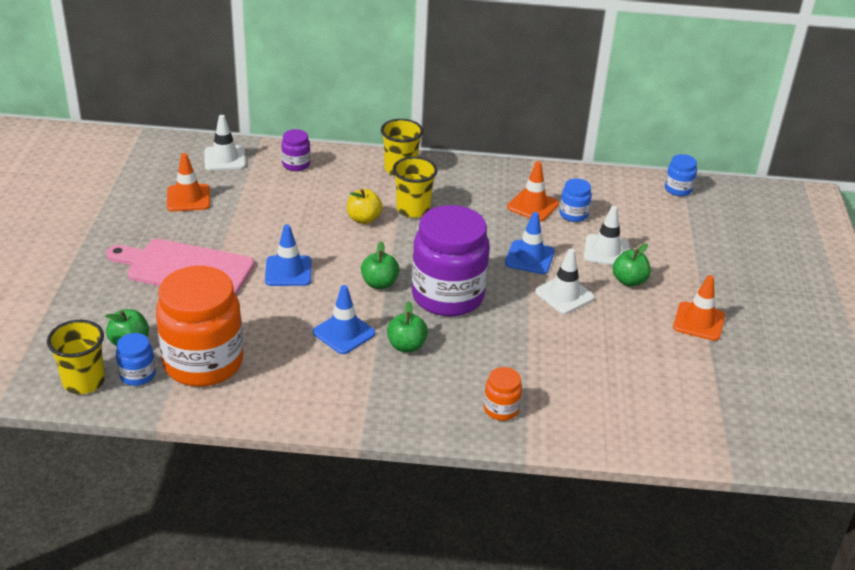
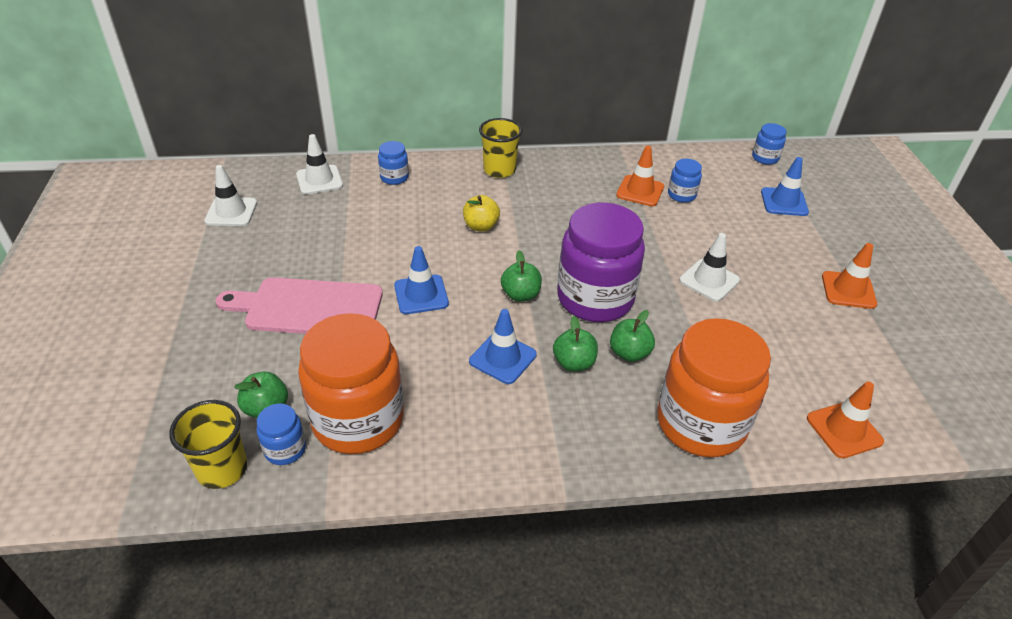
camera: 10 degrees left, 5 degrees up
orange traffic cone [167,153,210,211] -> orange traffic cone moved to [807,381,884,458]
purple jar [281,129,310,171] -> blue jar [378,141,409,185]
yellow cup [393,157,437,218] -> none
orange jar [484,367,522,421] -> orange jar [657,318,771,457], size x2.28
blue traffic cone [505,212,555,274] -> blue traffic cone moved to [761,157,809,216]
white traffic cone [584,206,629,265] -> white traffic cone moved to [204,165,257,226]
green apple [613,244,651,287] -> green apple moved to [610,310,655,362]

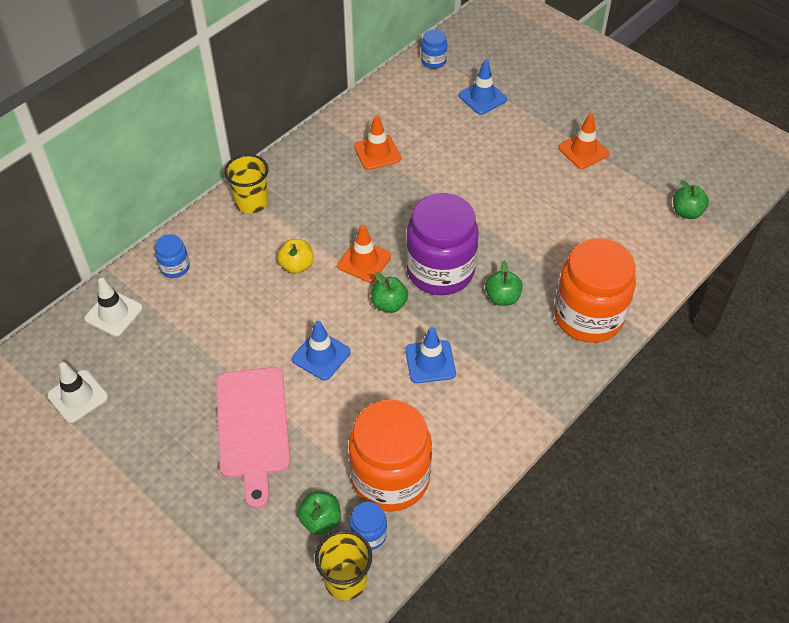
camera: 40 degrees left, 10 degrees up
pink cutting board [216,277,383,334] -> pink cutting board turned 60 degrees counterclockwise [216,367,290,509]
green apple [553,316,598,372] -> green apple moved to [673,180,709,219]
blue jar [668,159,702,203] -> none
white traffic cone [679,233,740,302] -> none
orange traffic cone [807,381,884,458] -> orange traffic cone moved to [337,225,391,283]

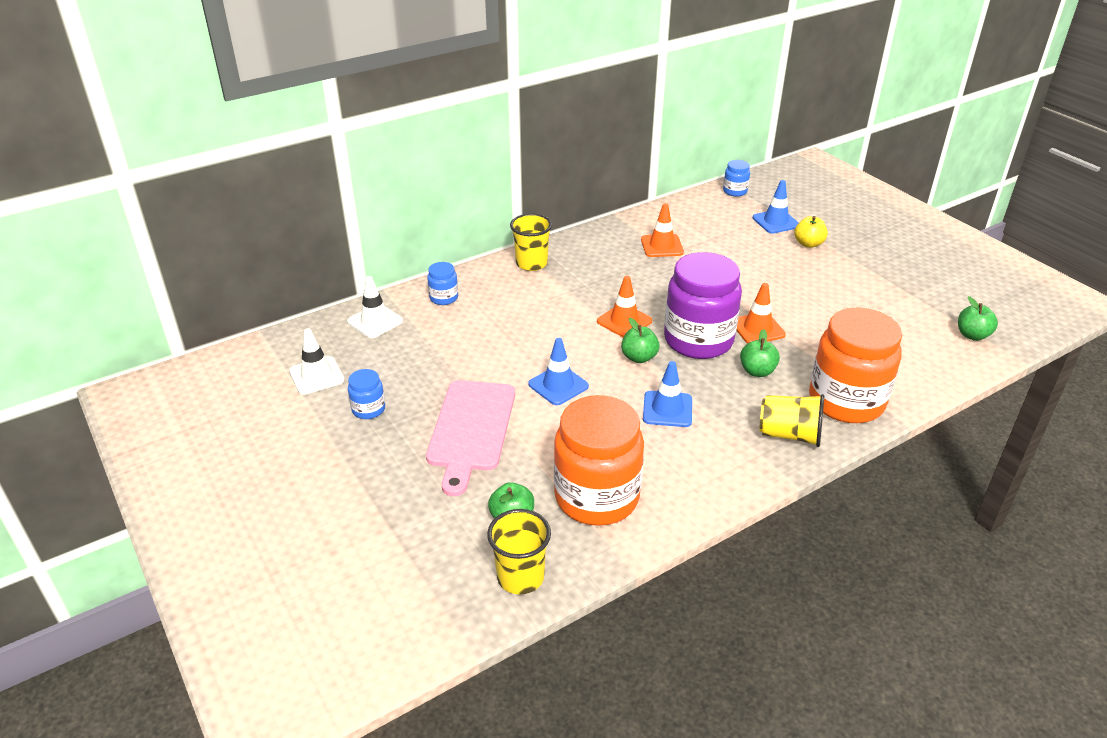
camera: 15 degrees right, 15 degrees down
yellow apple [277,239,314,274] -> yellow apple moved to [795,216,828,248]
blue jar [350,502,387,550] -> blue jar moved to [348,369,385,419]
orange traffic cone [558,113,610,169] -> orange traffic cone moved to [736,283,786,343]
none -> yellow cup [760,394,824,447]

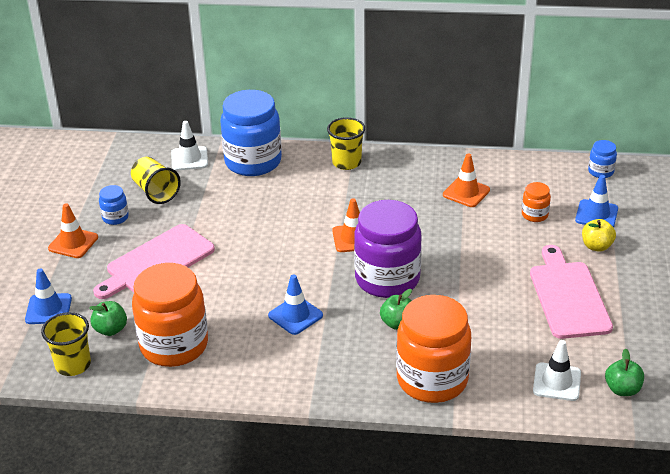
camera: 40 degrees right, 0 degrees up
white traffic cone [289,329,344,395] -> white traffic cone moved to [533,340,581,401]
blue jar [427,262,458,305] -> blue jar [220,90,282,176], size x2.28
blue traffic cone [528,338,589,405] -> blue traffic cone moved to [25,269,72,324]
green apple [621,318,659,363] -> none
orange traffic cone [736,283,786,343] -> orange traffic cone moved to [48,203,98,258]
yellow cup [760,394,824,447] -> yellow cup moved to [131,157,181,204]
none -> orange jar [522,182,551,222]
none -> pink cutting board [530,245,613,339]

